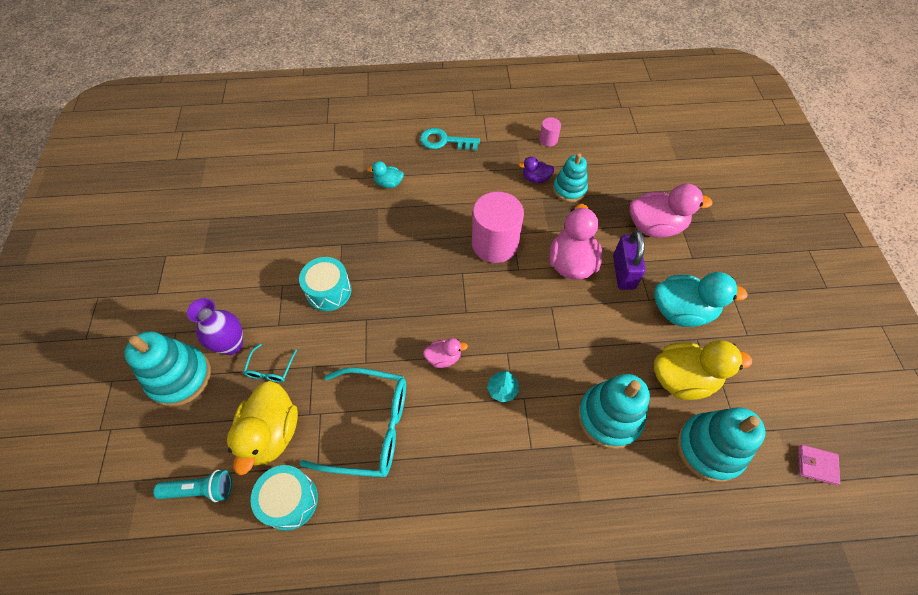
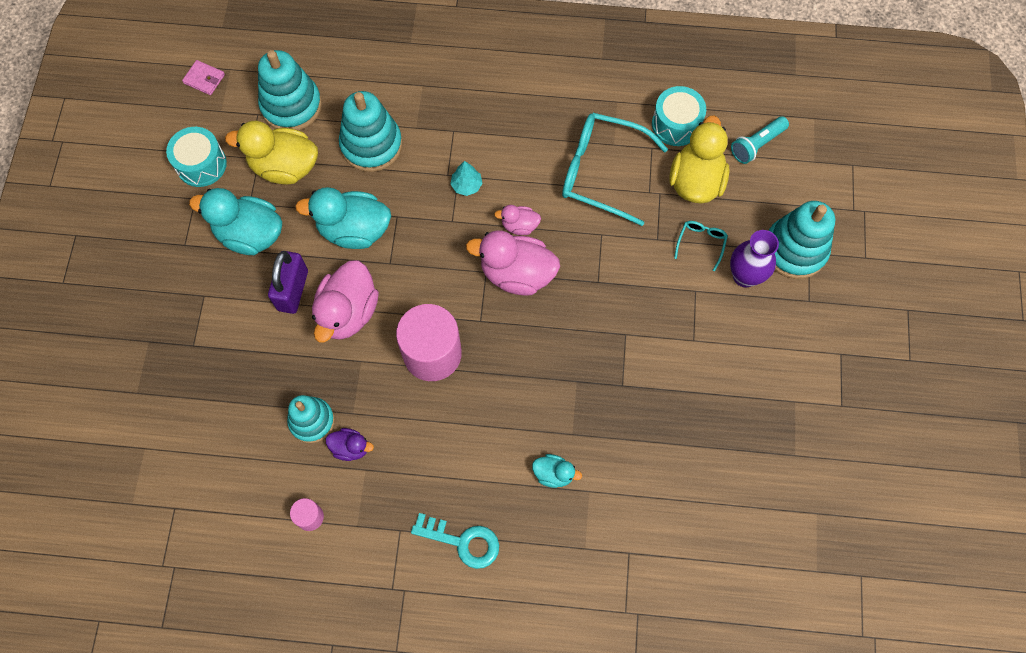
camera: 170 degrees left, 10 degrees up
turquoise flashlight [153,470,232,502] -> turquoise flashlight turned 45 degrees counterclockwise [731,116,789,164]
turquoise drum [299,257,352,311] -> turquoise drum moved to [166,127,227,187]
pink duck [630,183,712,238] -> pink duck moved to [466,230,560,296]
none -> turquoise duck [295,187,391,249]

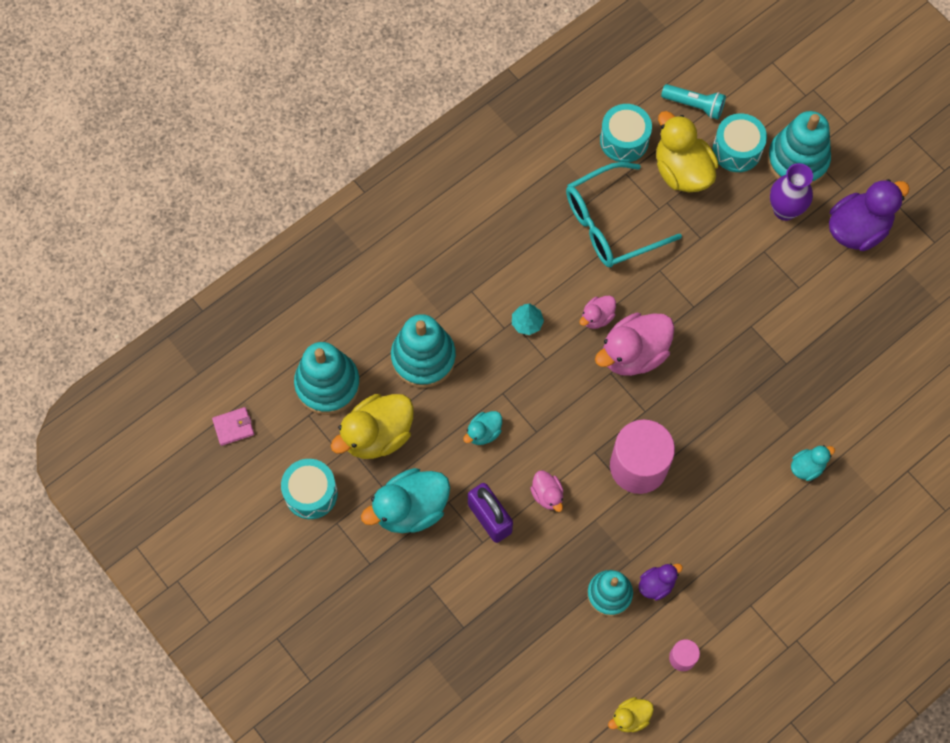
camera: 45 degrees left, 0 degrees up
turquoise duck [295,187,391,249] -> turquoise duck [463,411,502,445], size x0.51
pink duck [312,260,379,342] -> pink duck [530,470,563,512], size x0.51
turquoise key [411,513,499,569] -> none
turquoise glasses [674,221,728,271] -> none
turquoise flashlight [731,116,789,164] -> turquoise flashlight turned 75 degrees counterclockwise [661,84,726,119]
none -> yellow duck [608,697,654,732]
none -> turquoise drum [713,113,767,172]
none -> purple duck [829,179,910,251]

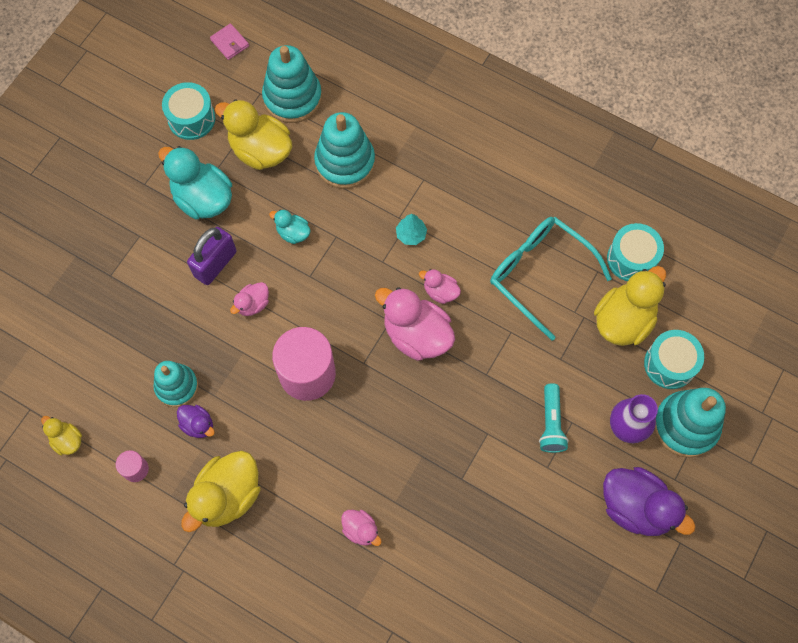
camera: 70 degrees right, 0 degrees up
turquoise flashlight [661,84,726,119] -> turquoise flashlight moved to [539,383,569,453]
turquoise duck [791,445,835,481] -> pink duck [341,510,382,546]
none -> yellow duck [181,451,260,532]

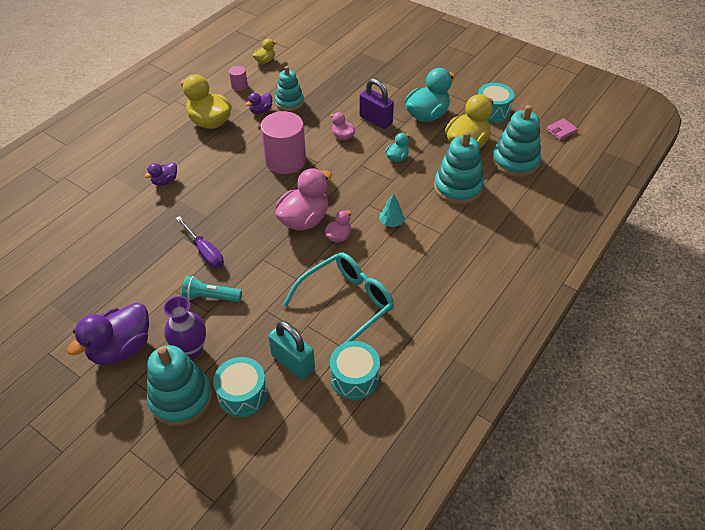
camera: 95 degrees right, 20 degrees down
pink duck [341,510,382,546] -> purple duck [144,162,177,186]
yellow duck [594,266,666,346] -> turquoise padlock [268,321,315,380]
none -> purple screwdriver [176,216,224,268]

